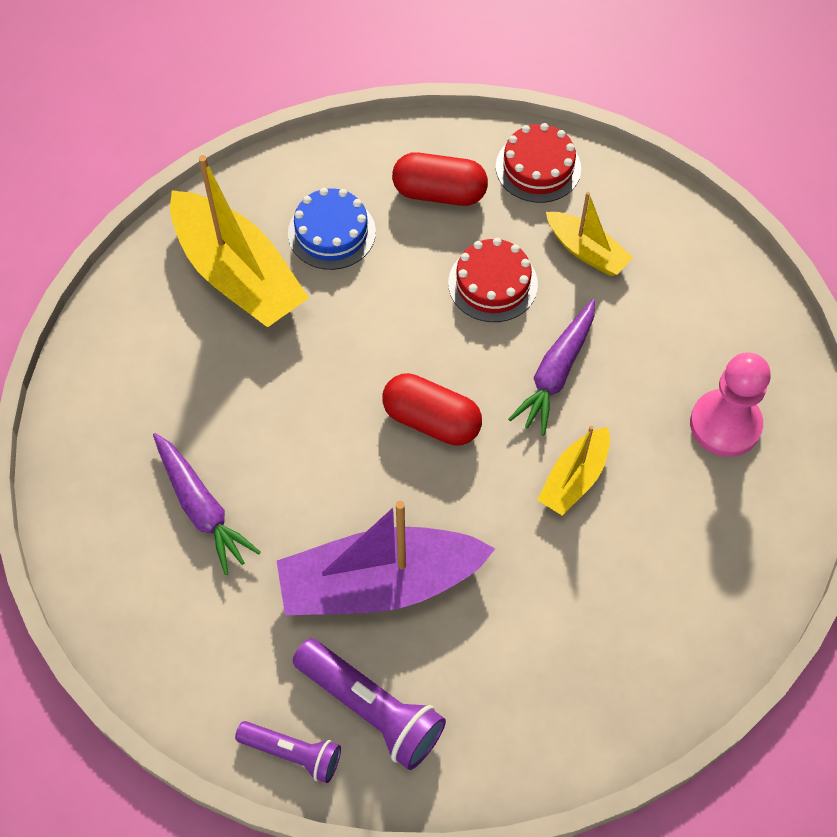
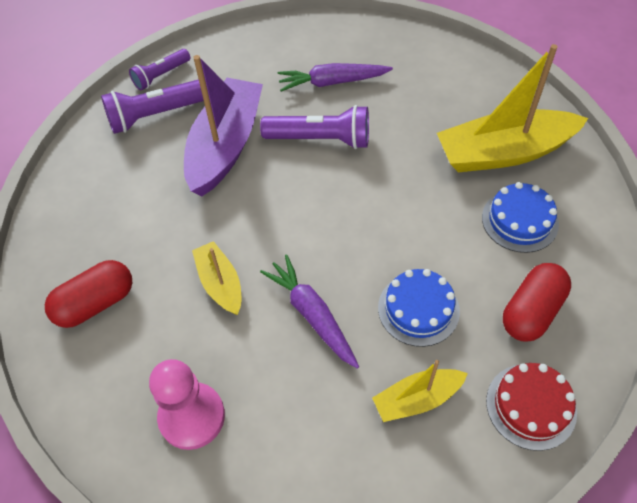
camera: 120 degrees right, 5 degrees down
red capsule [382,373,482,446] -> red capsule moved to [45,260,132,328]
red cake [448,238,538,322] -> blue cake [378,269,460,347]
none -> purple flashlight [260,105,369,149]

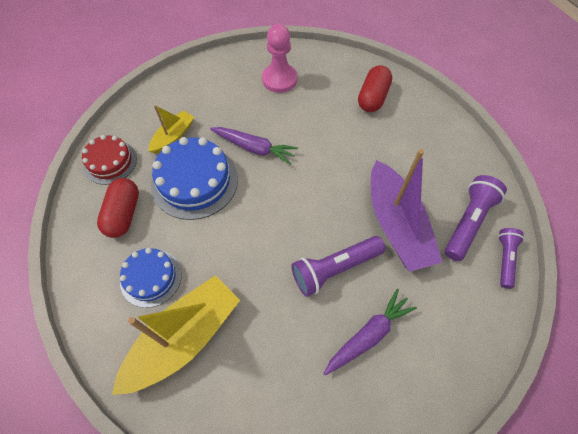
camera: 145 degrees right, 5 degrees up
yellow boat [192,241,242,315] -> none
blue cake [378,269,460,347] -> blue cake [151,137,238,220], size x1.60

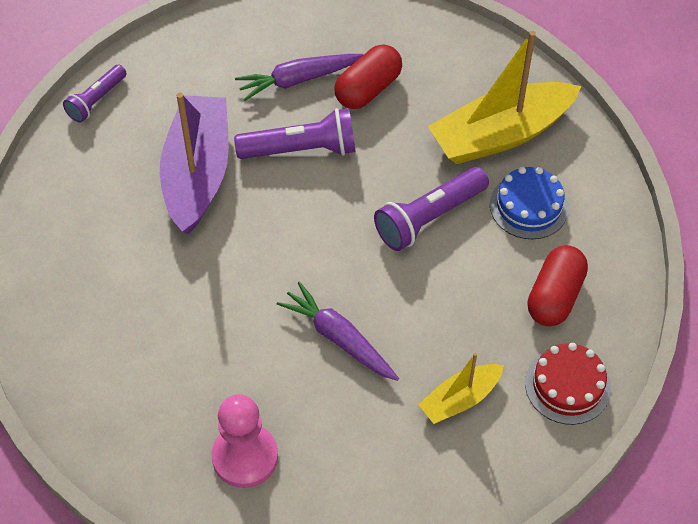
camera: 160 degrees left, 5 degrees down
blue cake [151,137,238,220] -> none
red capsule [358,65,392,112] -> red capsule moved to [334,44,402,109]
purple flashlight [445,175,507,261] -> purple flashlight moved to [374,167,489,251]

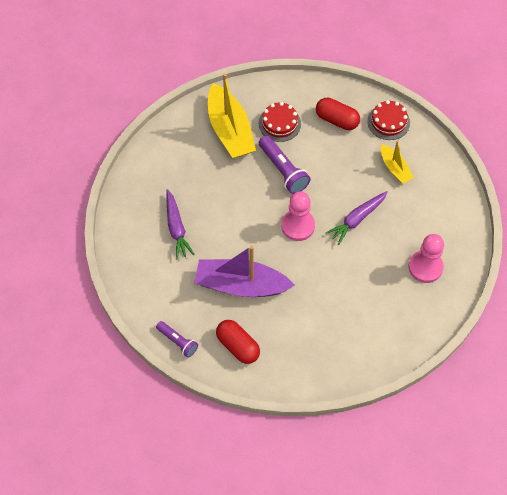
camera: 85 degrees left, 5 degrees up
purple flashlight [234,108,356,159] -> none
red capsule [334,44,402,109] -> red capsule moved to [216,320,260,364]
blue cake [490,167,569,239] -> red cake [259,102,301,142]
none -> pink pawn [281,192,315,241]

